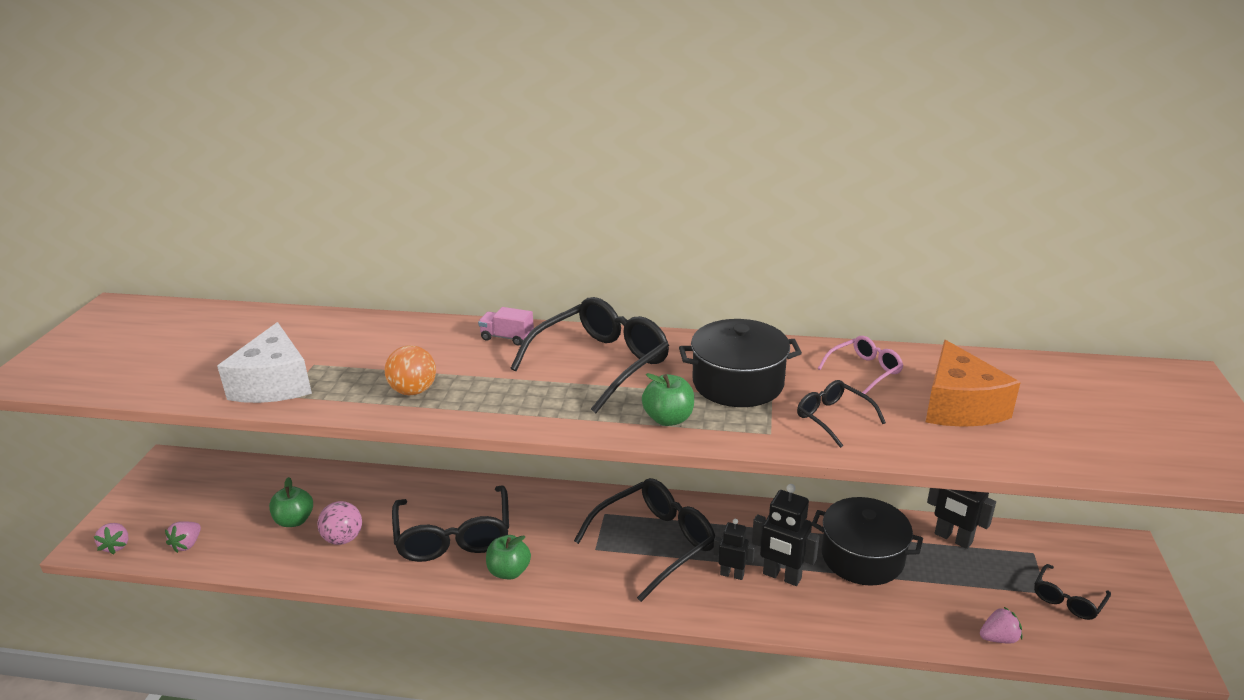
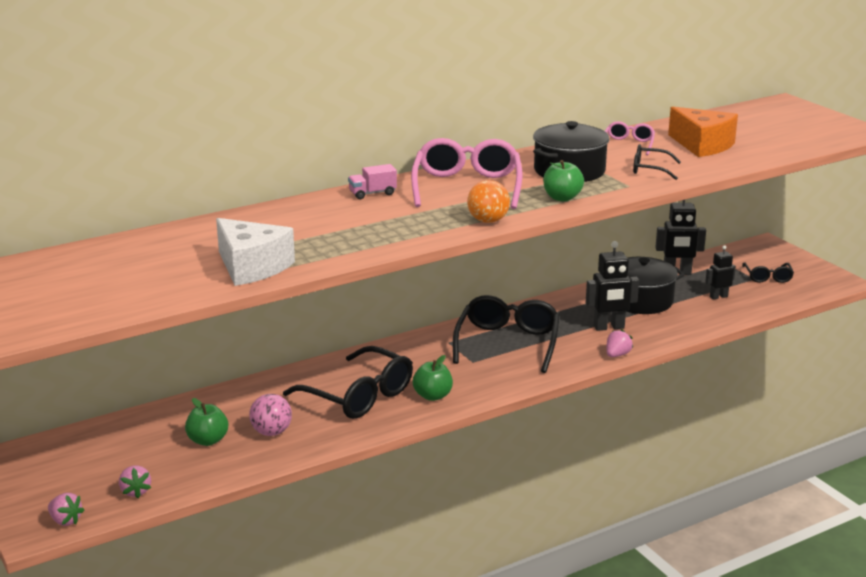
camera: 40 degrees left, 5 degrees down
orange ball [385,345,436,395] -> orange ball moved to [467,180,510,223]
black glasses [511,297,669,413] -> pink glasses [411,138,523,209]
black robot [713,519,755,580] -> black robot moved to [705,245,736,300]
pink strawberry [980,606,1022,644] -> pink strawberry moved to [606,329,633,357]

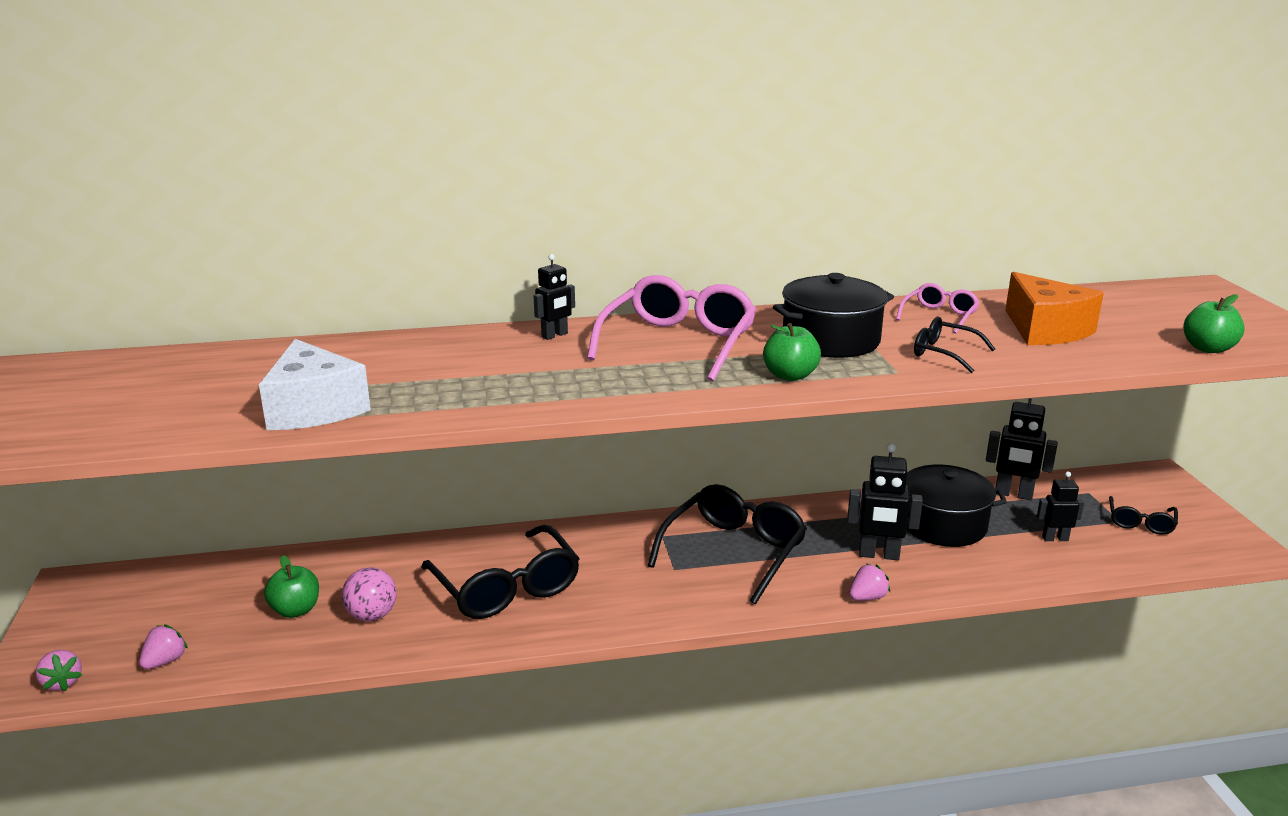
camera: 20 degrees right, 0 degrees up
pink strawberry [119,465,151,498] -> pink strawberry turned 150 degrees counterclockwise [139,624,188,669]
pink truck [348,164,397,199] -> black robot [534,254,575,340]
green apple [413,355,453,401] -> green apple moved to [1183,294,1245,353]
orange ball [467,180,510,223] -> none

